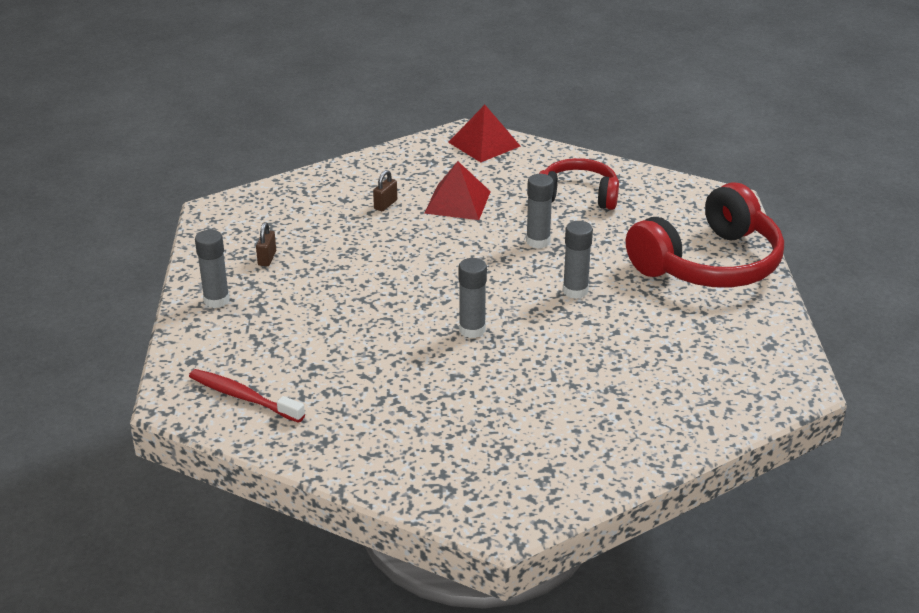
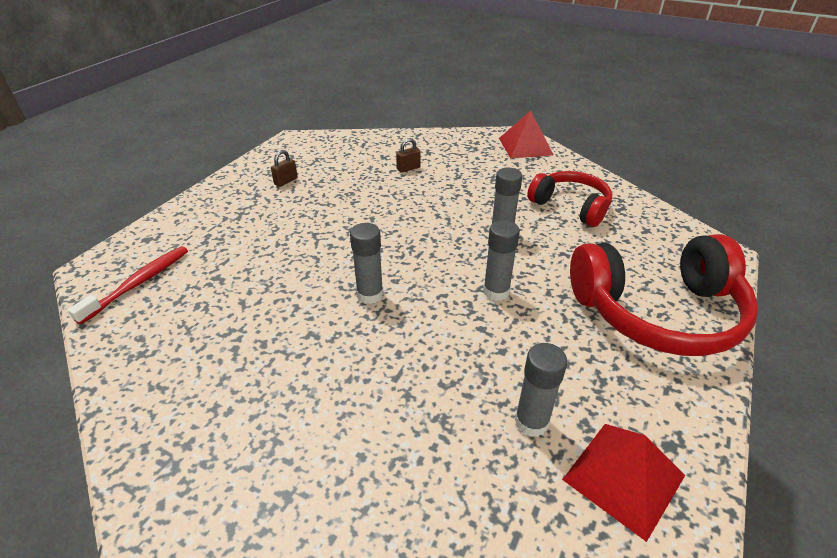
camera: 30 degrees right, 5 degrees up
red toothbrush [189,369,305,423] -> red toothbrush turned 60 degrees clockwise [67,246,188,325]
grey glue stick [195,230,230,308] -> grey glue stick moved to [515,343,568,437]
red pyramid [424,161,491,220] -> red pyramid moved to [562,424,685,542]

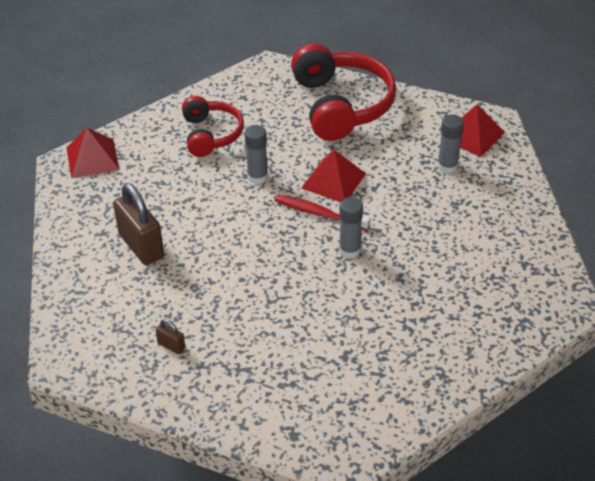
camera: 95 degrees left, 5 degrees up
red toothbrush [67,246,188,325] -> red toothbrush moved to [274,195,371,231]
brown padlock [396,138,421,173] -> brown padlock [113,183,164,265], size x2.23
grey glue stick [483,220,520,301] -> red pyramid [301,150,366,202]
red headphones [527,171,612,227] -> red headphones turned 135 degrees clockwise [182,96,244,157]

